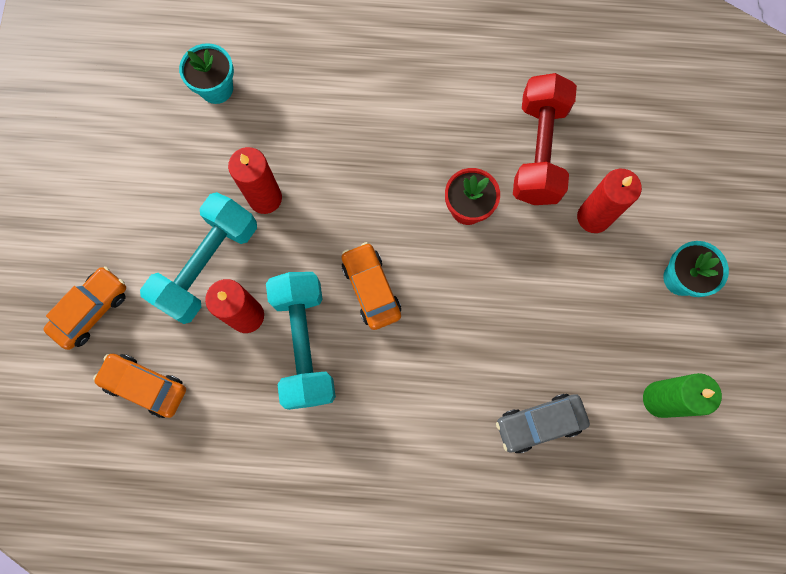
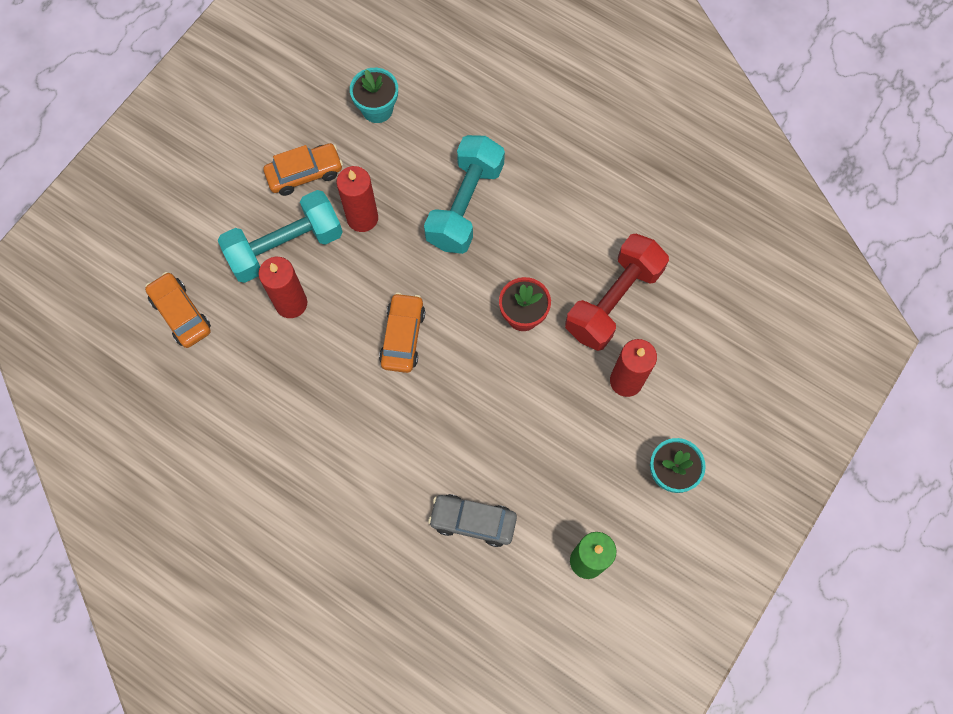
camera: 30 degrees right, 5 degrees down
orange car [44,266,126,350] -> orange car moved to [263,143,343,196]
turquoise dumbbell [266,272,336,410] -> turquoise dumbbell moved to [424,135,505,254]

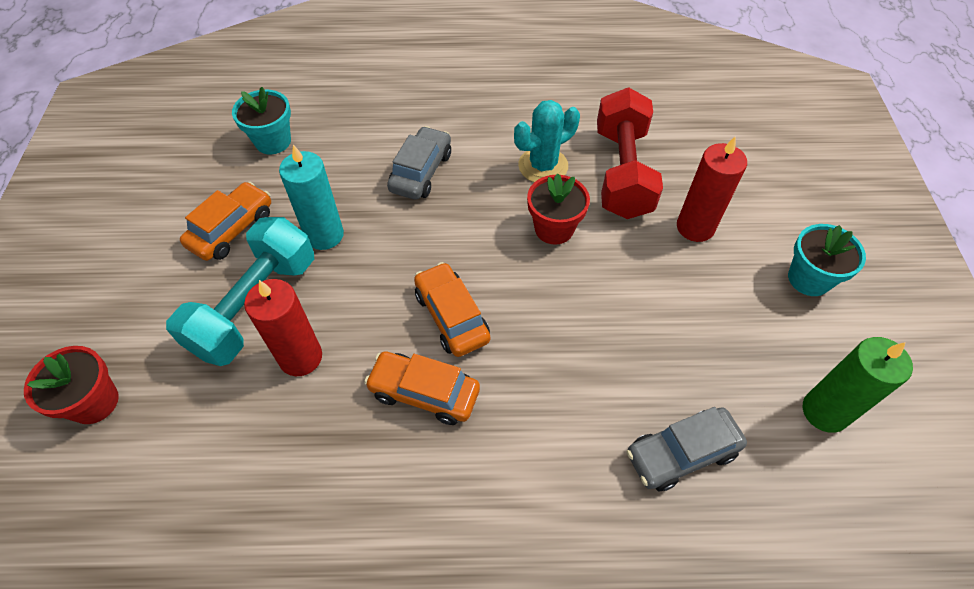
camera: 35 degrees left, 15 degrees down
orange car [145,272,211,348] -> orange car moved to [364,351,480,425]
red candle [336,166,378,232] -> turquoise candle [279,145,344,250]
turquoise dumbbell [424,135,505,254] -> grey car [387,126,451,200]
none -> red flower pot [24,346,119,424]
none -> turquoise cactus [514,100,580,182]

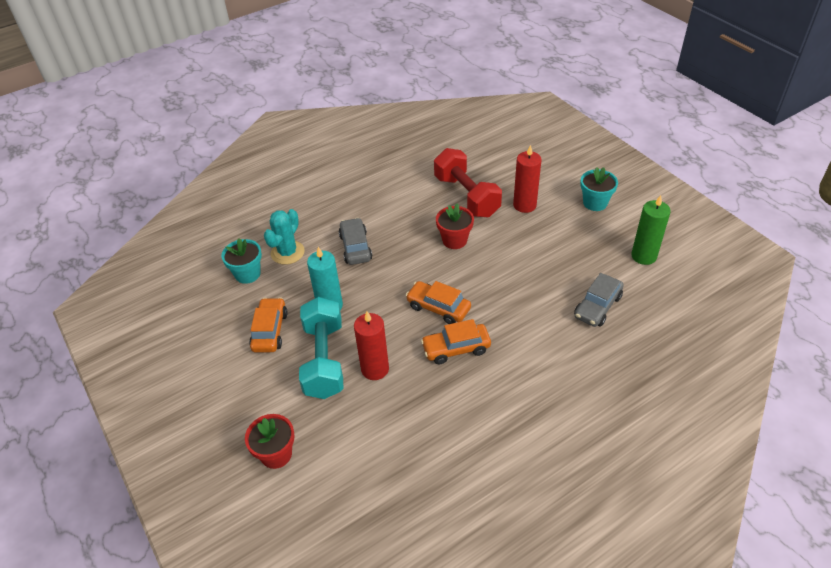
camera: 30 degrees left, 10 degrees down
turquoise cactus [514,100,580,182] -> turquoise cactus moved to [264,209,305,265]

